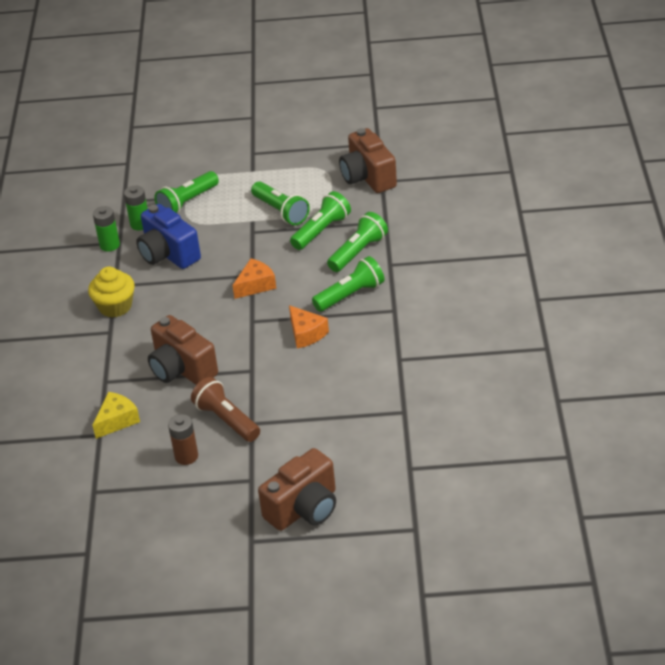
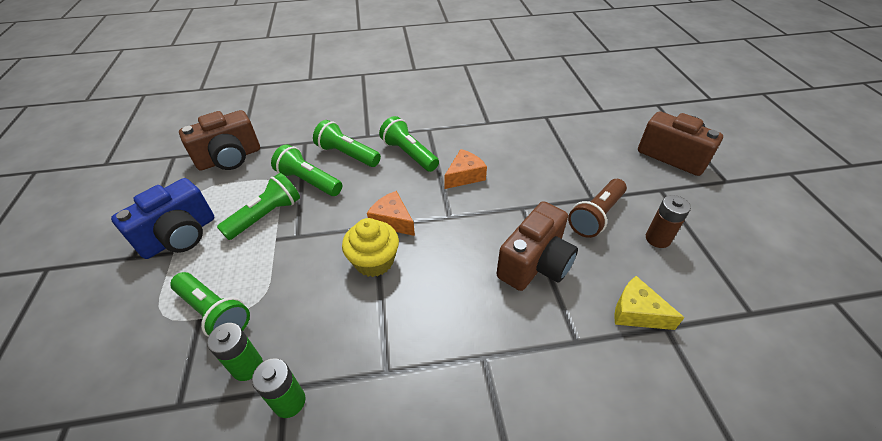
camera: 100 degrees left, 5 degrees up
yellow cupcake [88,267,135,318] -> yellow cupcake moved to [342,218,399,277]
blue camera [136,204,201,269] -> blue camera moved to [111,178,215,259]

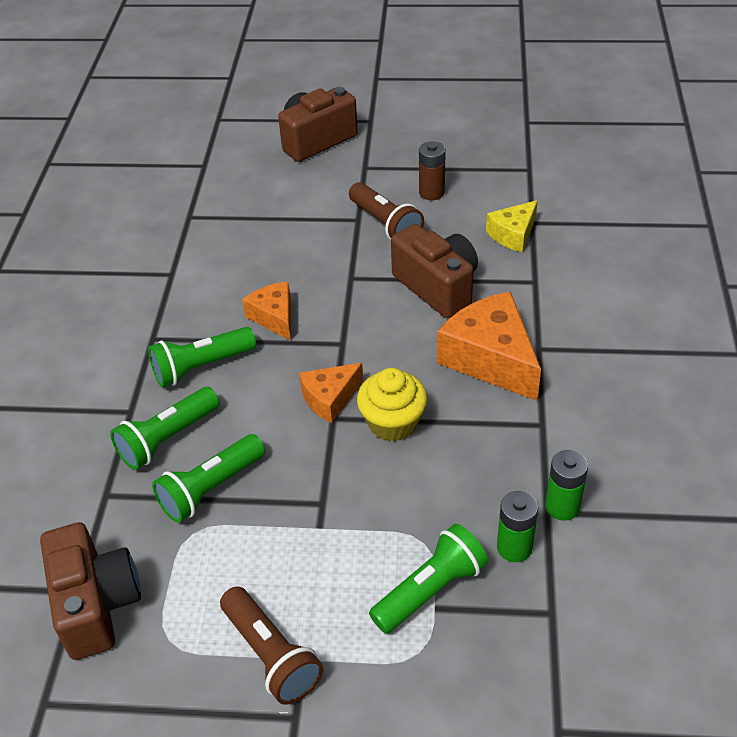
camera: 75 degrees left, 0 degrees up
blue camera [111,178,215,259] -> brown flashlight [220,586,323,705]
green flashlight [217,173,300,240] -> none
none -> orange cheese [437,292,541,401]

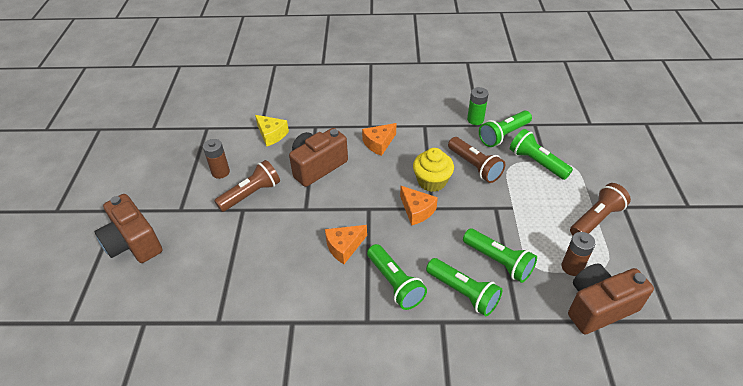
camera: 95 degrees left, 0 degrees up
orange cheese [437,292,541,401] -> orange cheese [362,123,396,156], size x0.57
green battery [497,491,538,562] -> green flashlight [479,111,532,147]
none -> brown flashlight [448,137,505,183]
none -> brown battery [562,232,596,276]

